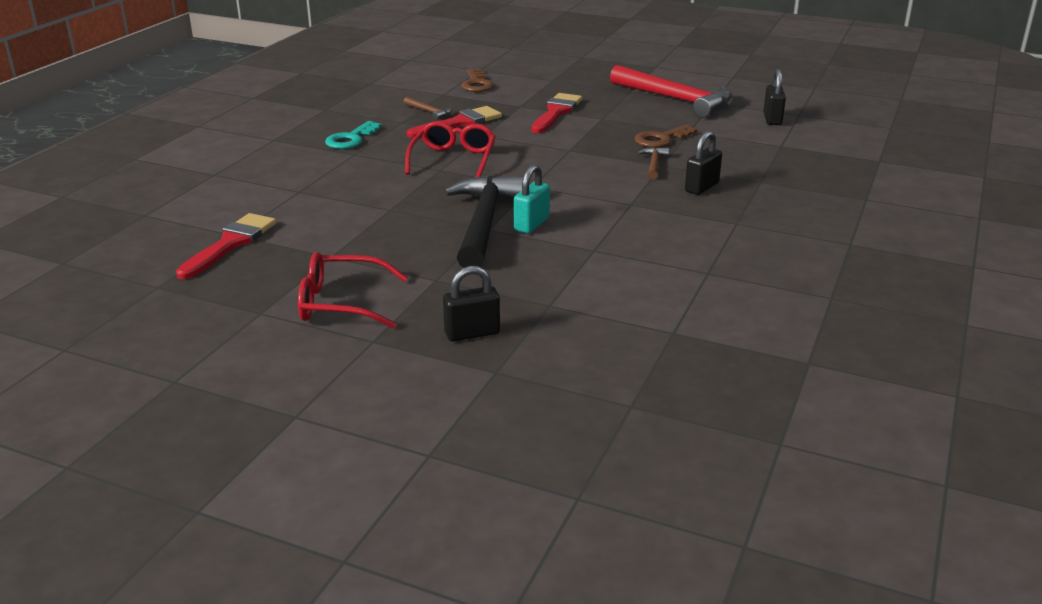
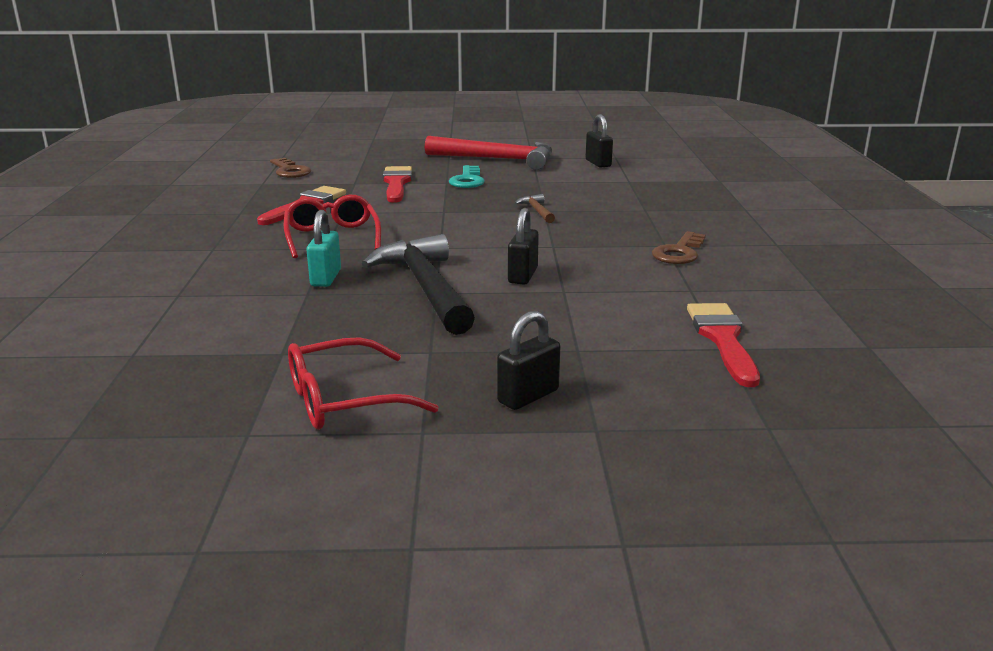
camera: 25 degrees left, 5 degrees down
red brush [176,213,277,280] -> red brush moved to [687,303,760,387]
turquoise key [325,121,381,149] -> turquoise key moved to [449,165,484,188]
brown hammer [404,97,452,120] -> none
turquoise padlock [514,164,550,233] -> turquoise padlock moved to [306,210,341,287]
brown key [635,124,698,148] -> brown key moved to [652,231,706,264]
black padlock [685,131,722,195] -> black padlock moved to [508,208,539,284]

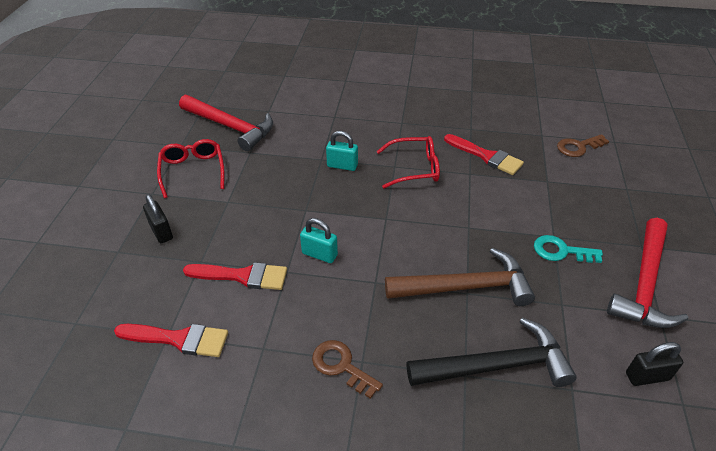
camera: 100 degrees right, 20 degrees up
black hammer [362,234,475,335] -> black hammer moved to [407,318,577,387]
red brush [383,166,412,203] -> red brush moved to [183,262,287,290]
black padlock [508,208,539,284] -> turquoise padlock [300,218,338,263]
brown hammer [515,194,555,223] -> brown hammer [385,248,535,306], size x2.34
none -> red hammer [179,95,273,151]

